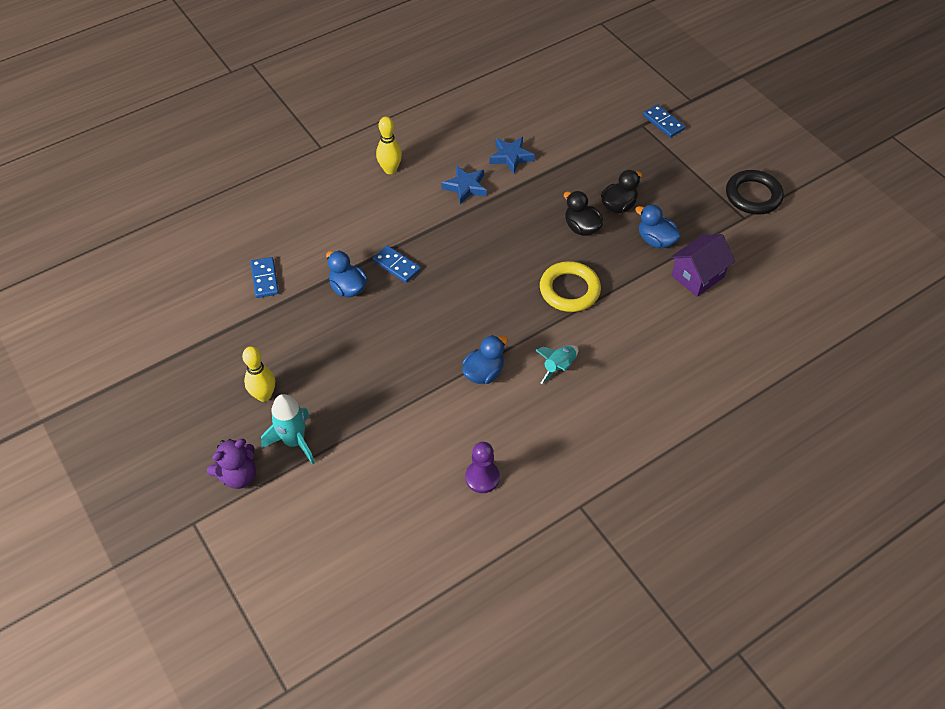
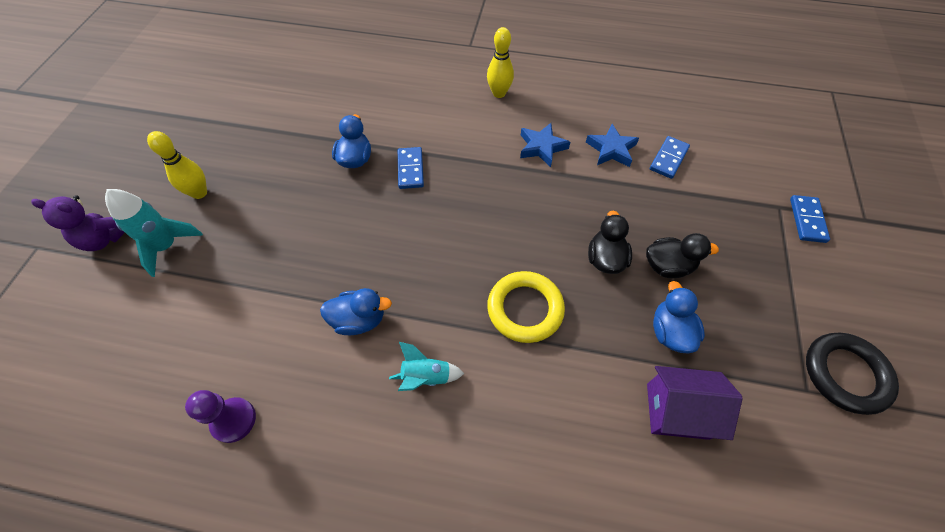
camera: 45 degrees right, 5 degrees up
blue domino [250,257,279,298] -> blue domino moved to [650,136,690,179]

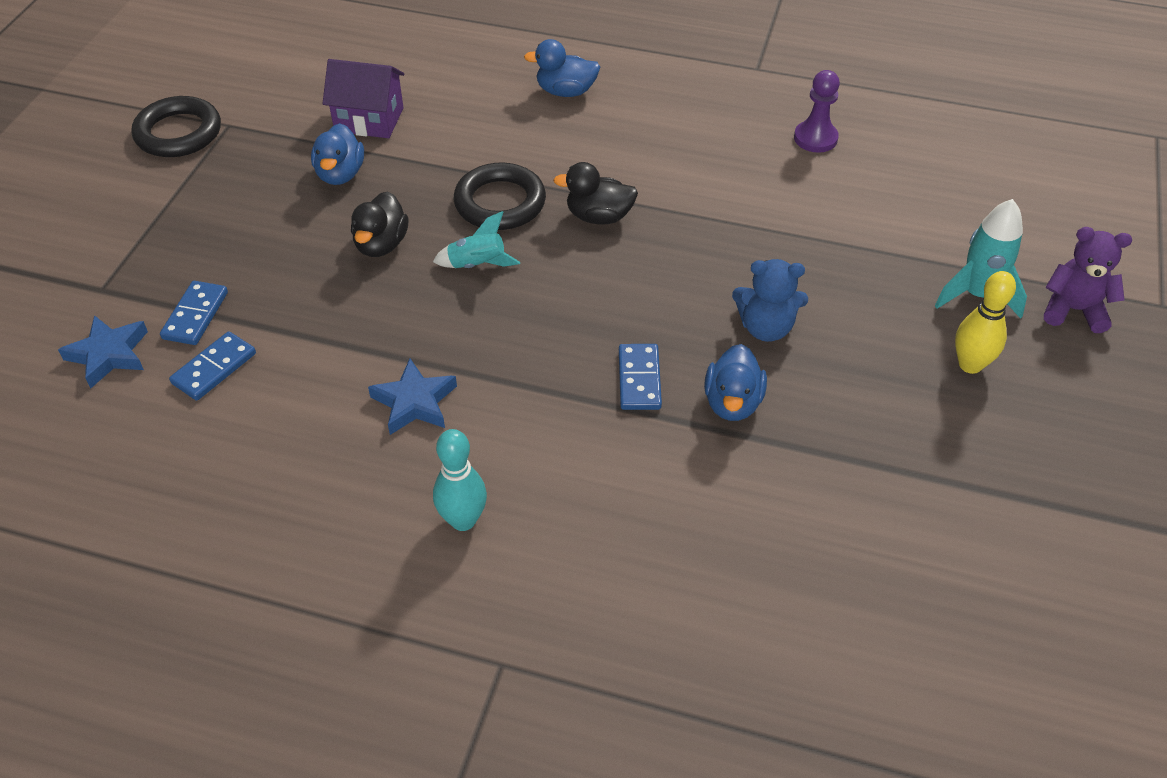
camera: 175 degrees left, 10 degrees down
blue duck [320,288,392,335] -> blue duck moved to [524,39,600,97]
turquoise rocket [389,342,464,391] -> turquoise rocket moved to [433,211,520,268]
yellow bowling pin [487,27,514,98] -> turquoise bowling pin [433,429,487,531]
yellow ring [487,271,565,343] -> black ring [454,162,546,230]
blue star [586,124,639,167] -> blue star moved to [58,315,148,388]
black duck [646,233,719,278] -> black duck moved to [553,162,638,224]
blue domino [790,195,830,243] -> blue domino moved to [160,281,228,345]
none -> blue teddy bear [732,259,808,342]

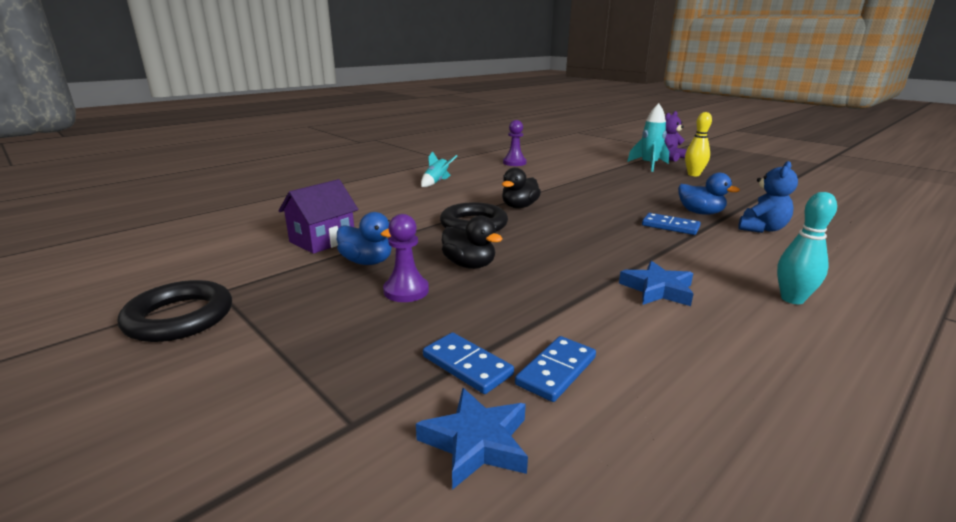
camera: 60 degrees left, 25 degrees down
blue domino [169,331,256,401] -> blue domino turned 60 degrees clockwise [515,336,596,402]
turquoise rocket [433,211,520,268] -> turquoise rocket moved to [421,151,457,187]
blue duck [524,39,600,97] -> none
blue teddy bear [732,259,808,342] -> blue teddy bear moved to [738,161,798,233]
none -> purple pawn [383,214,429,302]

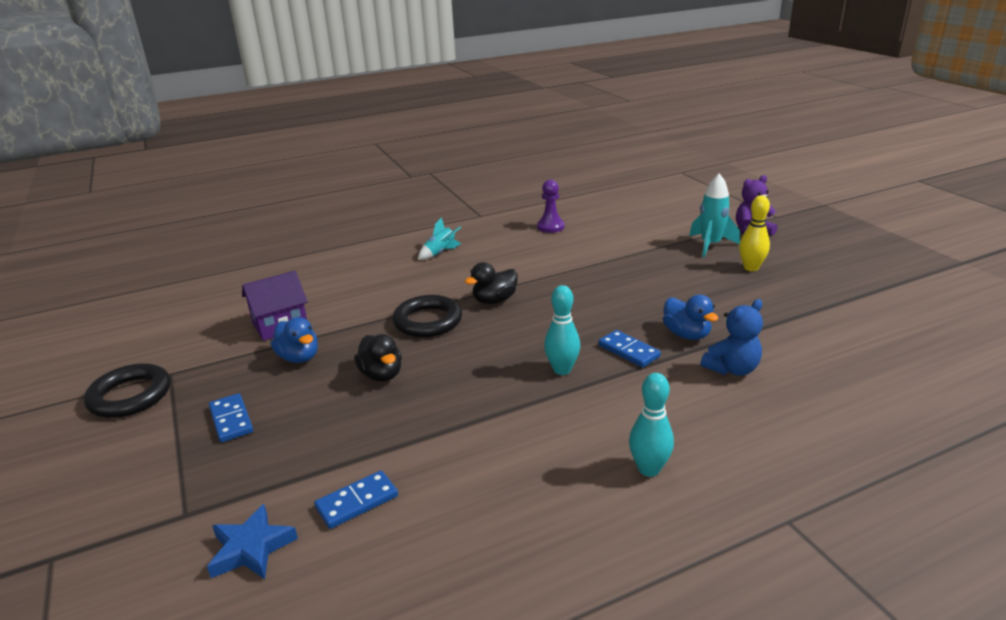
camera: 20 degrees right, 5 degrees up
purple pawn [383,214,429,302] -> none
blue domino [423,332,514,394] -> blue domino moved to [209,393,253,442]
blue star [619,261,694,306] -> none
none -> turquoise bowling pin [544,285,580,375]

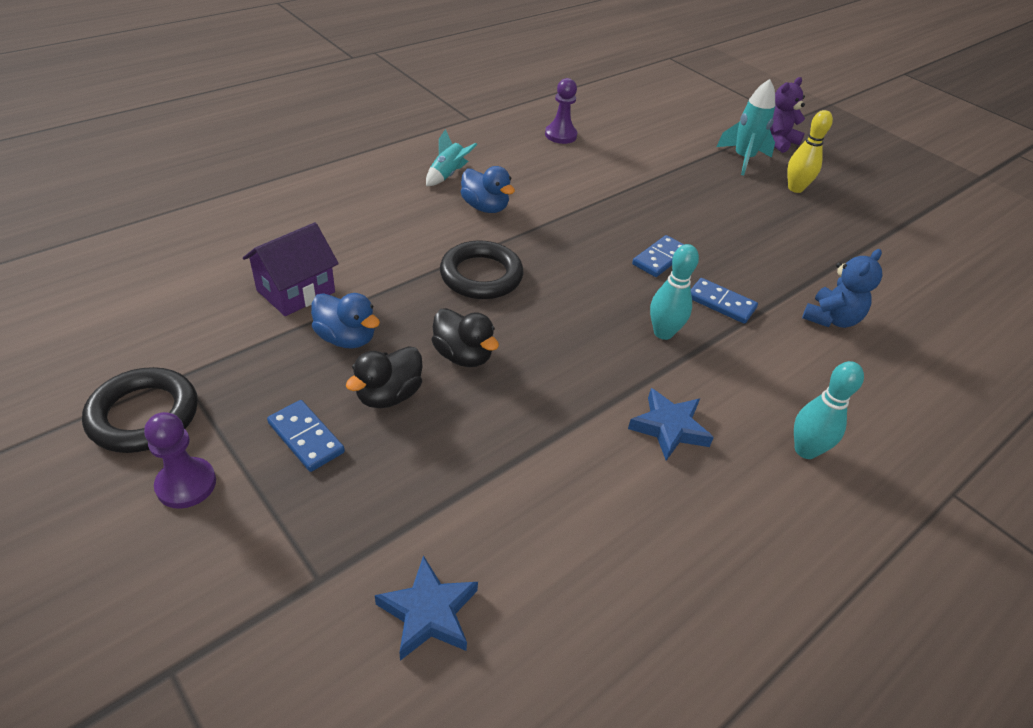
camera: 20 degrees left, 15 degrees up
blue domino [314,471,398,529] -> blue domino moved to [632,235,685,277]
black duck [465,262,518,304] -> black duck moved to [346,346,422,408]
blue duck [663,295,718,340] -> blue duck moved to [461,166,515,213]
none -> purple pawn [144,412,216,509]
none -> blue star [628,388,714,461]

